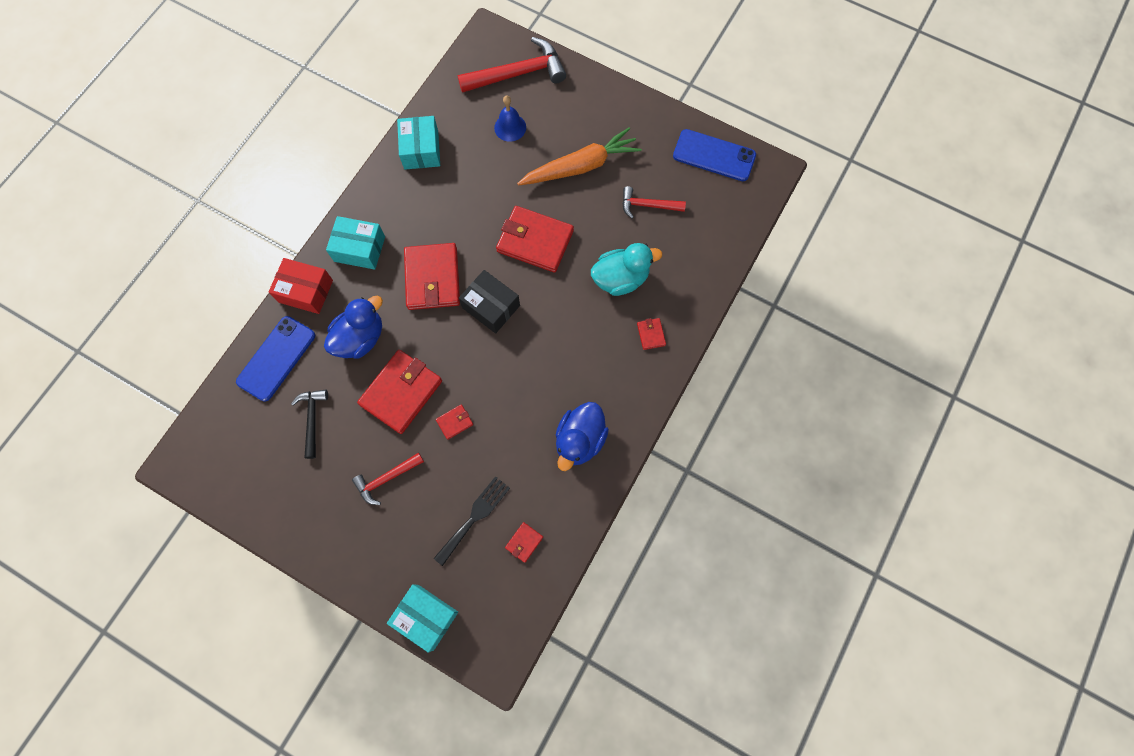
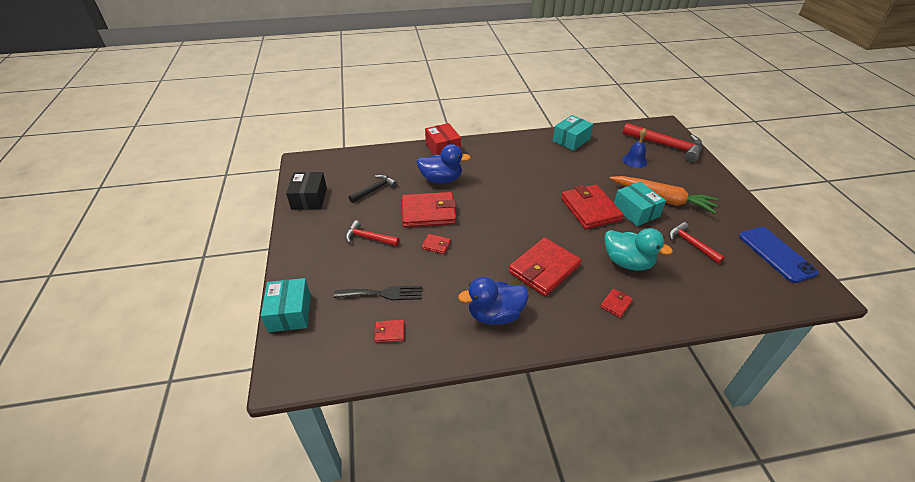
camera: 50 degrees right, 30 degrees down
blue phone [236,316,315,402] -> none
turquoise box [326,216,385,270] -> turquoise box moved to [614,181,666,226]
red wallet [404,243,460,310] -> red wallet moved to [509,238,581,296]
black box [459,270,520,333] -> black box moved to [286,172,327,210]

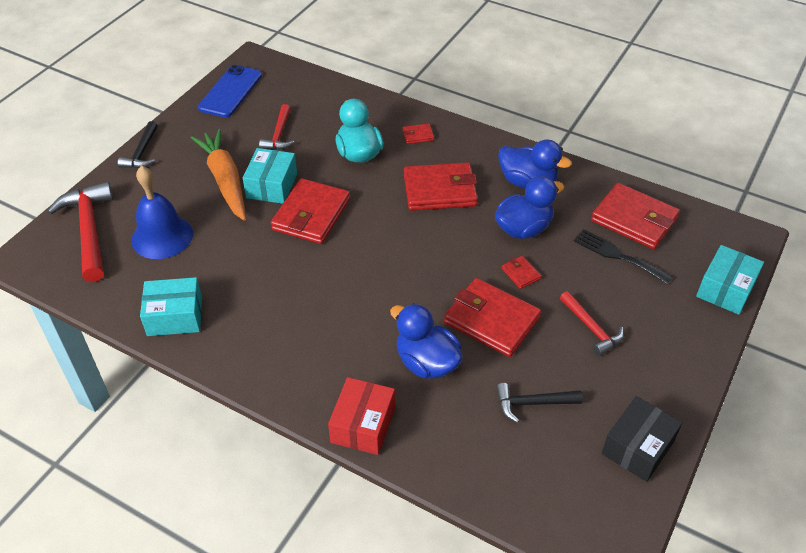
camera: 140 degrees left, 5 degrees up
red wallet [374,320,405,343] -> red wallet [591,183,680,249], size x2.28
blue bell [623,128,647,168] -> blue bell [131,166,193,259], size x1.62
none -> black hammer [118,121,158,168]
none -> blue duck [495,176,564,239]

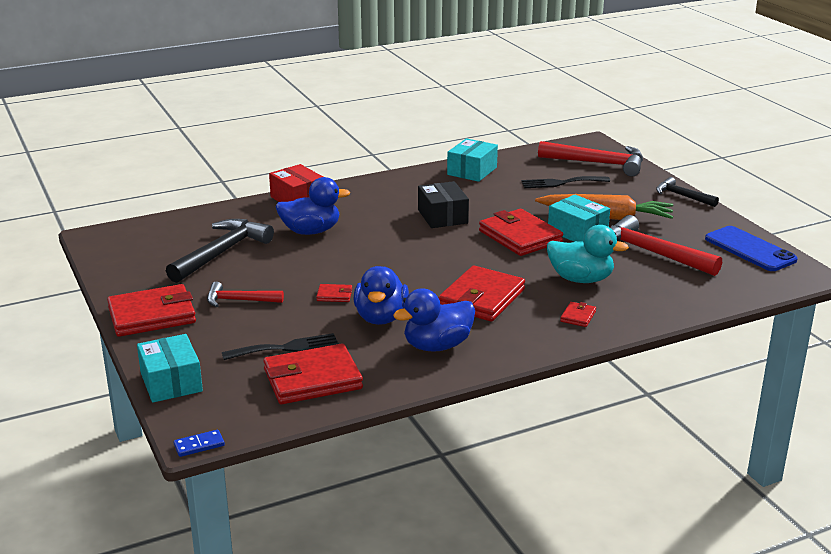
camera: 125 degrees right, 20 degrees down
blue bell [131,166,193,259] -> black fork [521,176,610,188]
red hammer [259,104,295,150] -> red hammer [610,215,722,276], size x1.74
red wallet [444,278,541,357] -> red wallet moved to [107,284,196,337]
black hammer [496,383,583,423] -> black hammer [166,219,274,283], size x1.74
black box [601,396,682,482] -> black box moved to [418,181,469,228]
none -> blue domino [174,430,225,457]

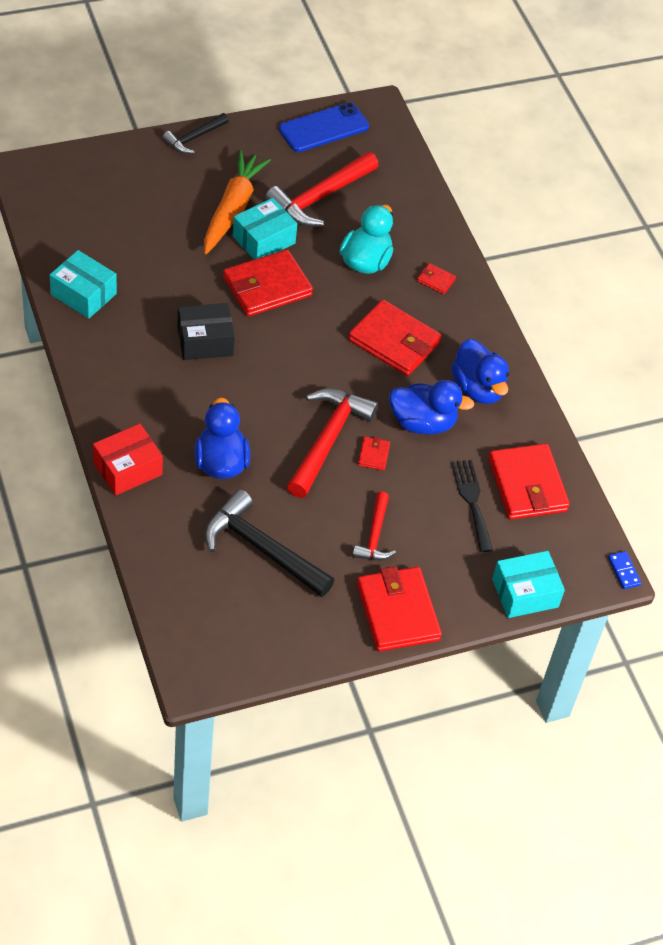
camera: 90 degrees left, 25 degrees up
black fork [521,176,610,188] -> none
red hammer [538,141,643,177] -> red hammer moved to [287,388,378,498]

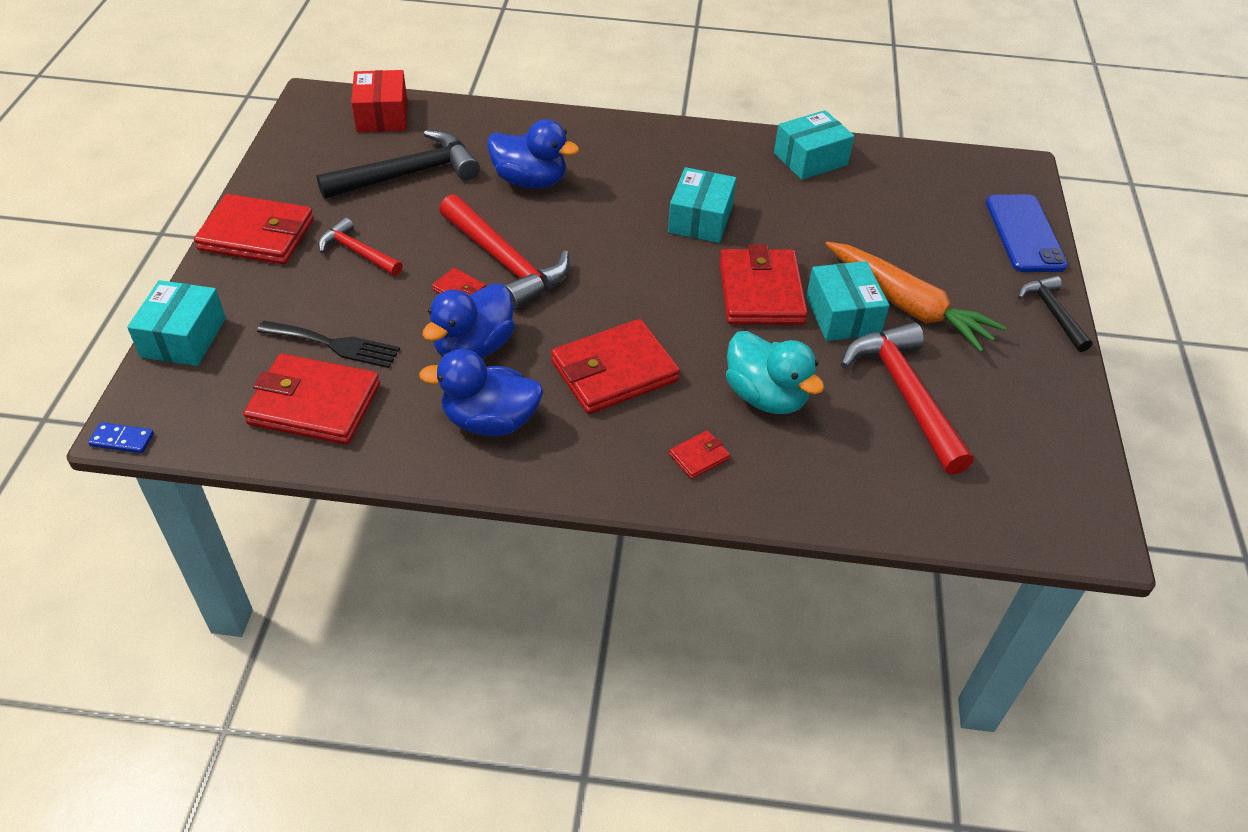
camera: 120 degrees right, 5 degrees down
red box [93,424,163,496] -> red box moved to [351,70,407,132]
black box [177,303,235,360] -> turquoise box [668,167,736,243]
blue phone [279,102,369,152] -> blue phone moved to [986,195,1068,272]

